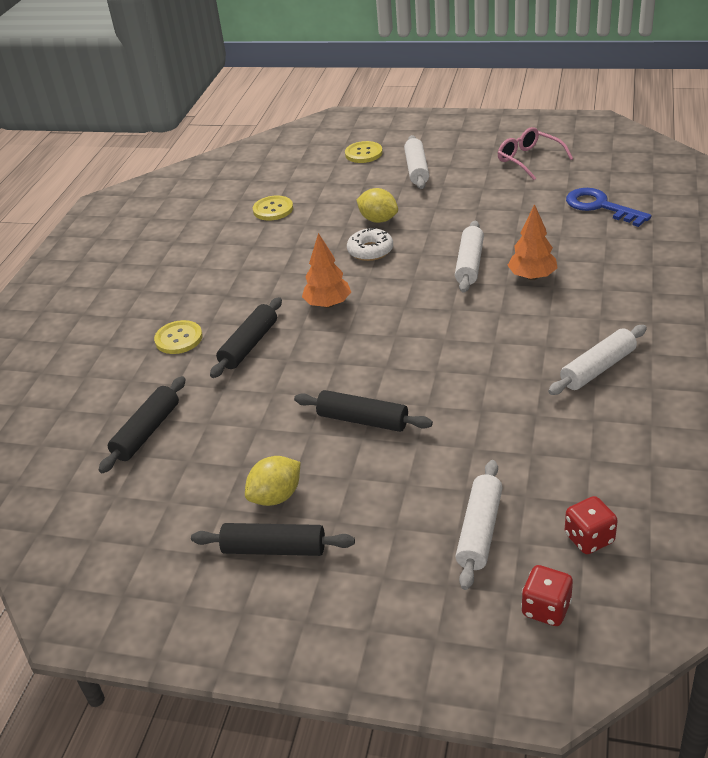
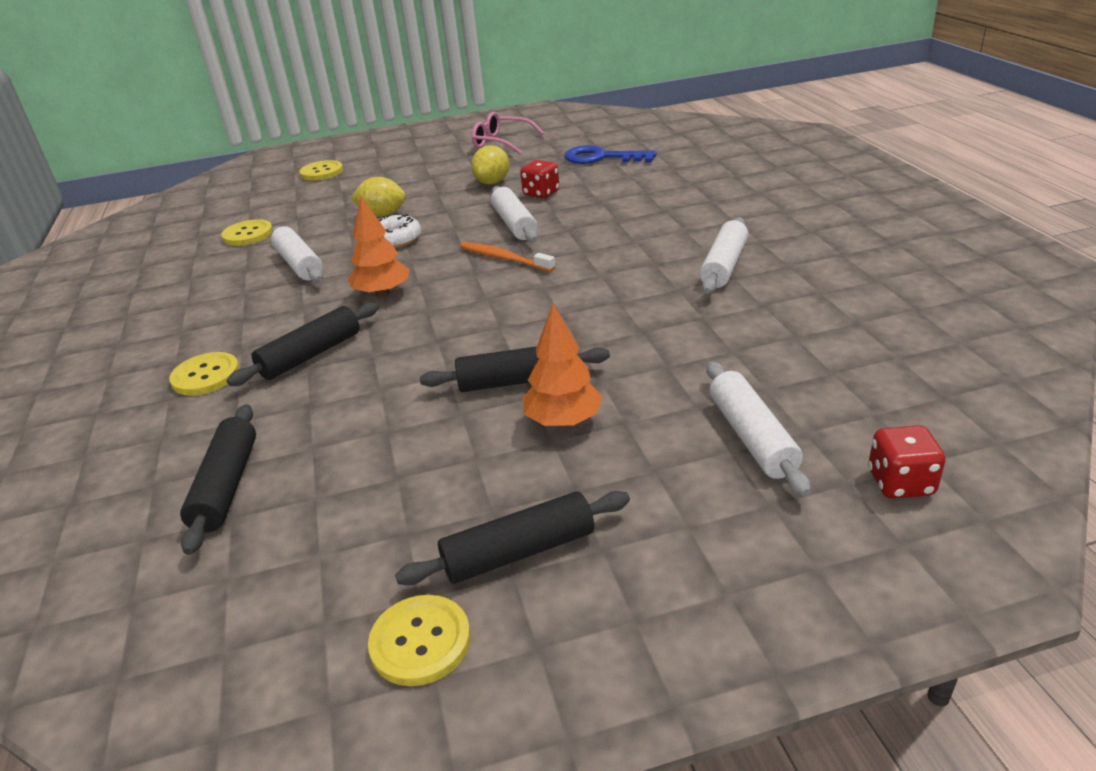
camera: 30 degrees left, 5 degrees down
black rolling pin [210,297,282,378] -> black rolling pin turned 45 degrees clockwise [227,303,379,386]
yellow lemon [245,456,300,506] -> yellow lemon moved to [471,145,509,184]
white rolling pin [404,135,429,189] -> white rolling pin moved to [271,226,323,282]
orange tree [507,204,557,280] -> orange tree moved to [522,304,602,427]
red dice [565,496,618,554] -> red dice moved to [520,160,559,198]
none -> yellow button [368,595,471,686]
none -> orange toothbrush [460,242,555,272]

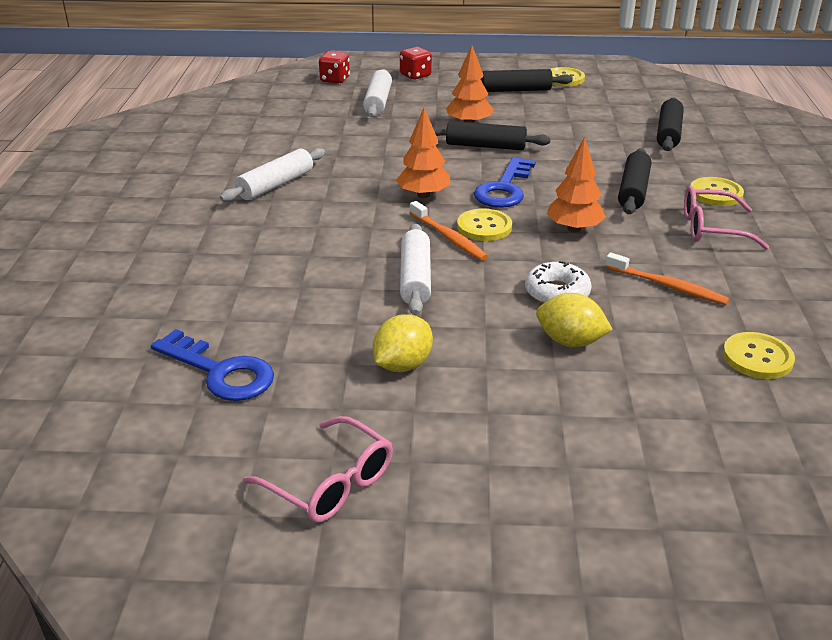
camera: 165 degrees left, 0 degrees up
black rolling pin [227,303,379,386] -> black rolling pin turned 45 degrees counterclockwise [618,148,651,214]
white rolling pin [271,226,323,282] -> orange toothbrush [605,252,729,305]
yellow button [299,160,343,181] -> yellow button moved to [457,208,512,241]
red dice [520,160,559,198] -> red dice moved to [400,47,432,80]
none -> orange tree [396,108,450,198]
none -> blue key [474,157,536,208]
none -> pink glasses [684,186,769,250]

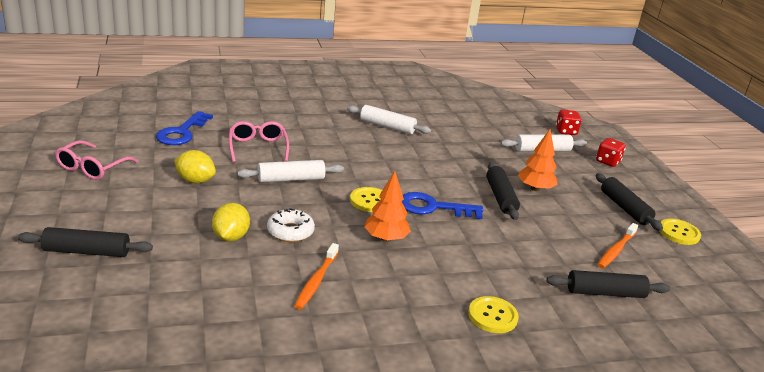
camera: 70 degrees right, 5 degrees down
orange tree [396,108,450,198] -> none
orange toothbrush [410,201,488,261] -> orange toothbrush moved to [597,223,638,268]
black rolling pin [618,148,651,214] -> black rolling pin moved to [18,227,153,257]
pink glasses [684,186,769,250] -> pink glasses moved to [229,121,289,162]
yellow button [723,332,795,379] -> none

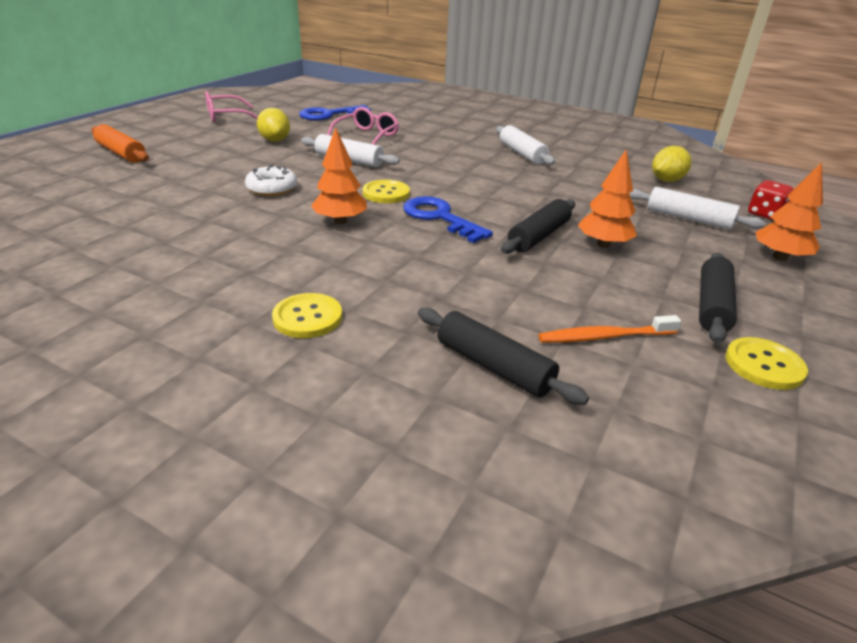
camera: 45 degrees right, 5 degrees up
black rolling pin [18,227,153,257] -> orange rolling pin [91,124,149,163]
yellow lemon [212,203,250,241] -> yellow lemon moved to [652,146,692,182]
orange toothbrush [294,243,339,310] -> none
red dice [596,138,626,167] -> orange tree [756,162,823,261]

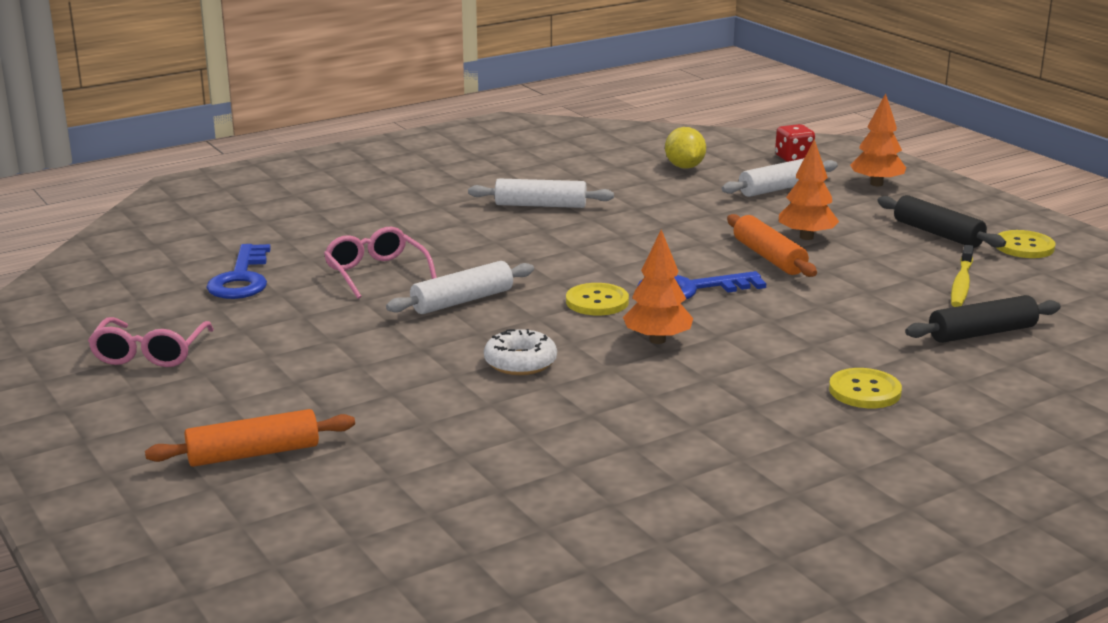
camera: 60 degrees left, 10 degrees down
yellow lemon [257,108,290,142] -> none
black rolling pin [501,199,575,254] -> orange rolling pin [727,214,817,277]
orange toothbrush [538,315,681,343] -> yellow toothbrush [951,245,974,307]

